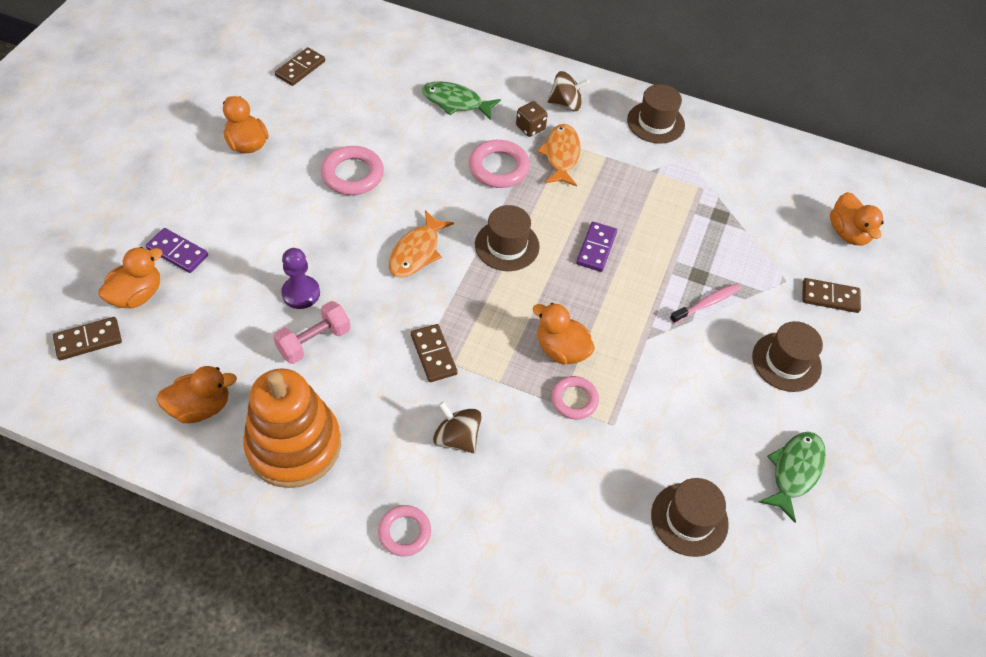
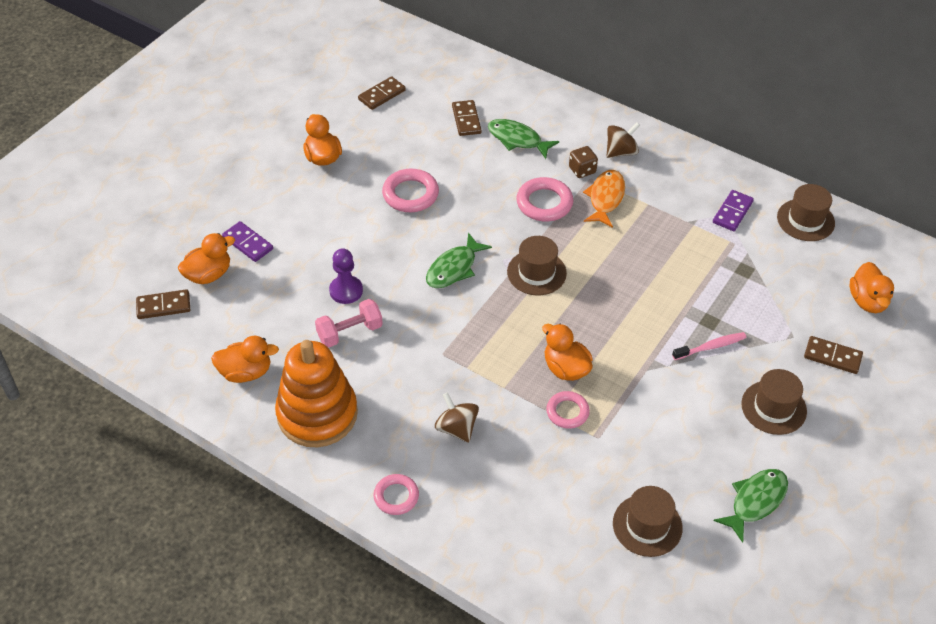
camera: 15 degrees right, 5 degrees down
orange fish [389,210,454,278] -> green fish [426,233,492,288]
brown domino [411,324,458,382] -> brown domino moved to [452,100,482,136]
brown spinning top [547,71,590,111] -> brown spinning top turned 45 degrees counterclockwise [607,122,640,158]
purple domino [576,222,617,272] -> purple domino moved to [713,190,754,231]
brown hat [627,84,685,144] -> brown hat moved to [777,184,835,241]

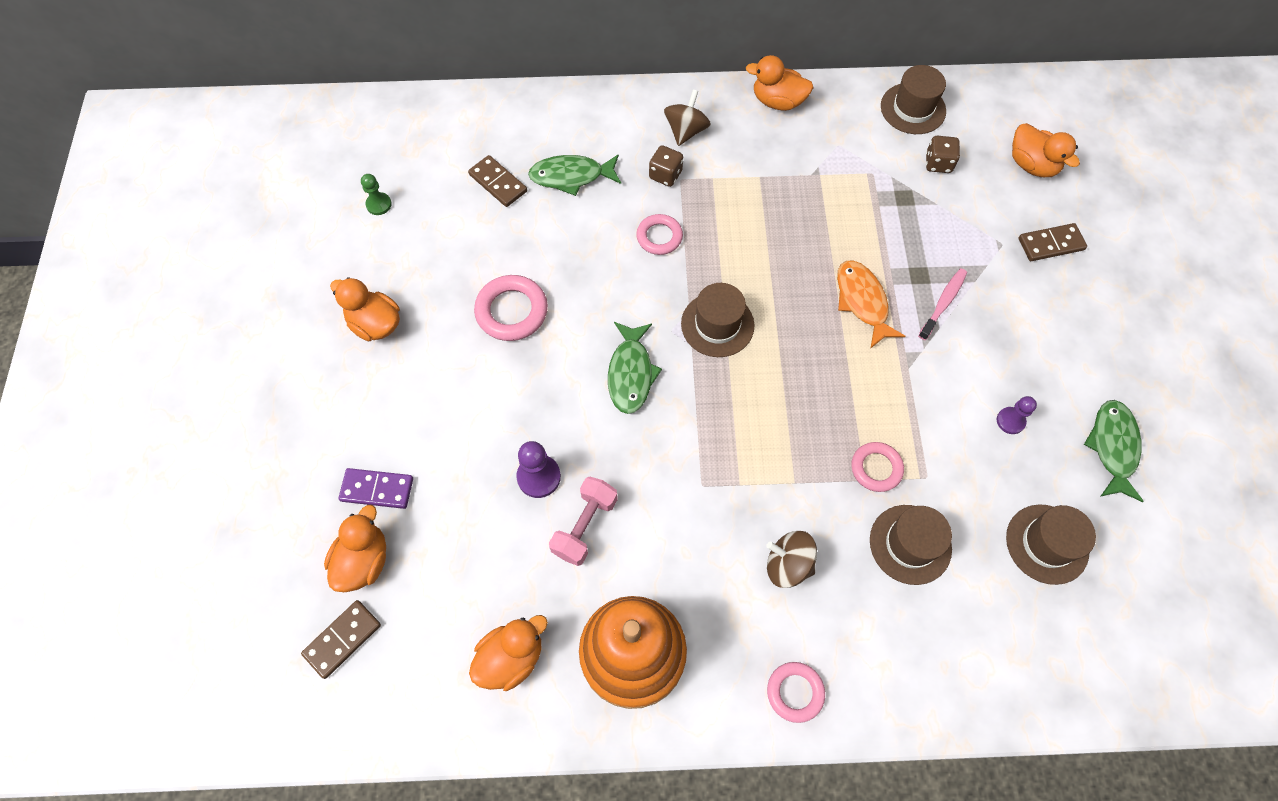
camera: 35 degrees left, 15 degrees up
brown domino [358,76,406,110] -> green pawn [361,174,392,215]
pink ring [516,177,573,222] -> pink ring [636,214,683,255], size x0.66
orange duck [542,324,593,381] -> orange duck moved to [746,55,813,111]
orange fish [583,170,625,228] -> orange fish moved to [837,260,906,349]
purple domino [713,190,754,231] -> none
brown hat [741,369,807,435] -> brown hat moved to [870,505,952,585]
none -> brown dice [926,136,960,173]
none -> purple pawn [997,396,1037,434]

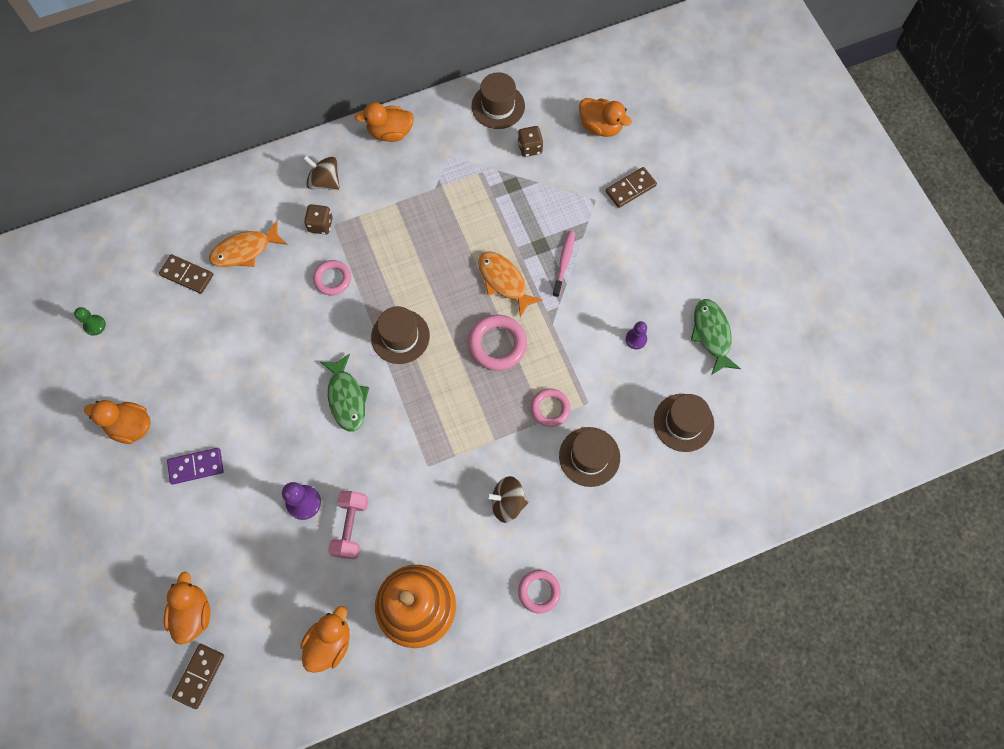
camera: 20 degrees left, 5 degrees up
purple domino [339,468,413,509] -> purple domino moved to [167,448,224,485]
pink ring [474,275,548,341] -> pink ring moved to [468,315,527,371]
green fish [528,154,621,196] -> orange fish [209,221,288,267]
brown spinning top [664,90,711,146] -> brown spinning top turned 60 degrees counterclockwise [303,155,340,190]

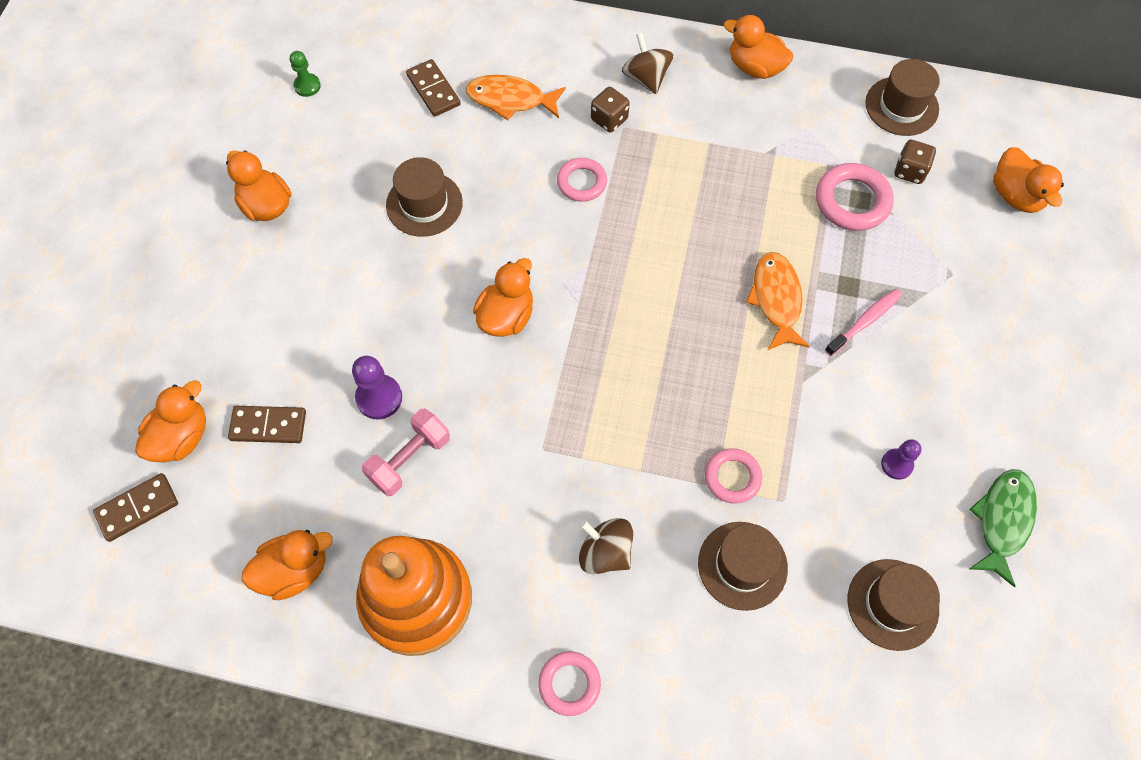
camera: 35 degrees right, 5 degrees down
purple domino [167,448,224,485] -> none
green fish [320,354,369,432] -> orange duck [473,258,533,337]
brown hat [371,306,430,364] -> brown hat moved to [386,157,463,237]
pink ring [468,315,527,371] -> pink ring moved to [816,163,894,231]
brown domino [606,167,657,208] -> brown domino moved to [228,406,306,443]

